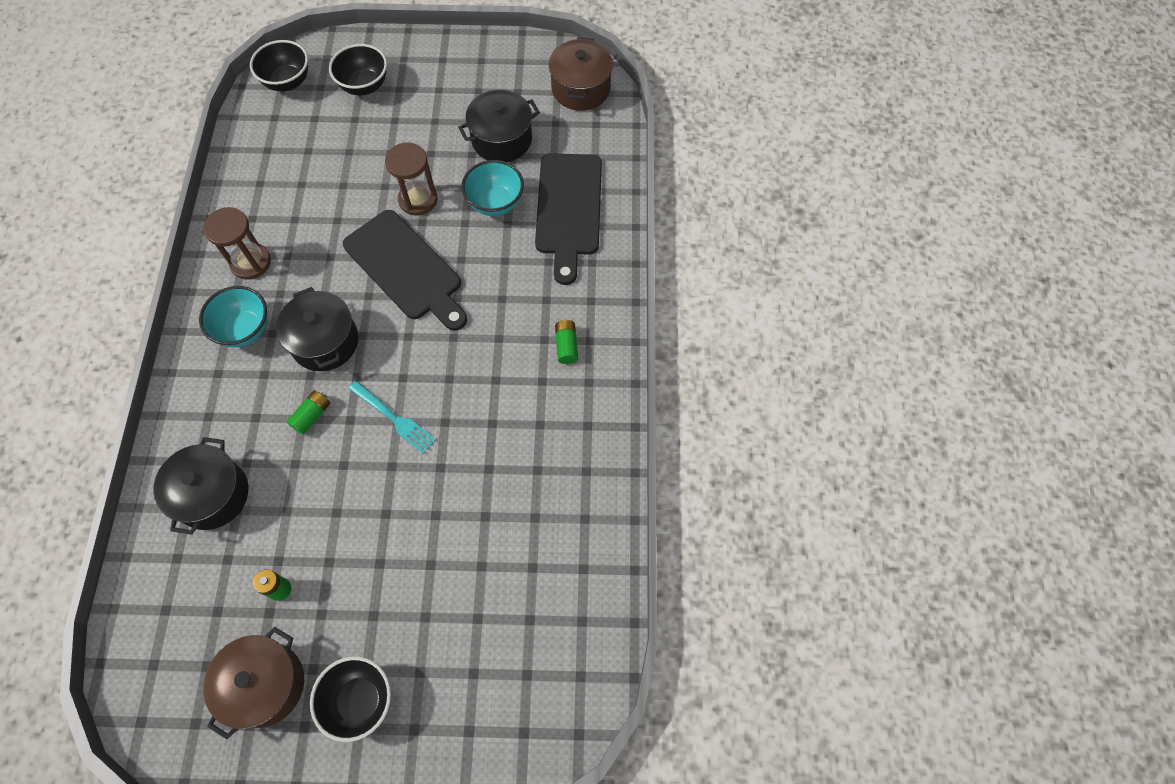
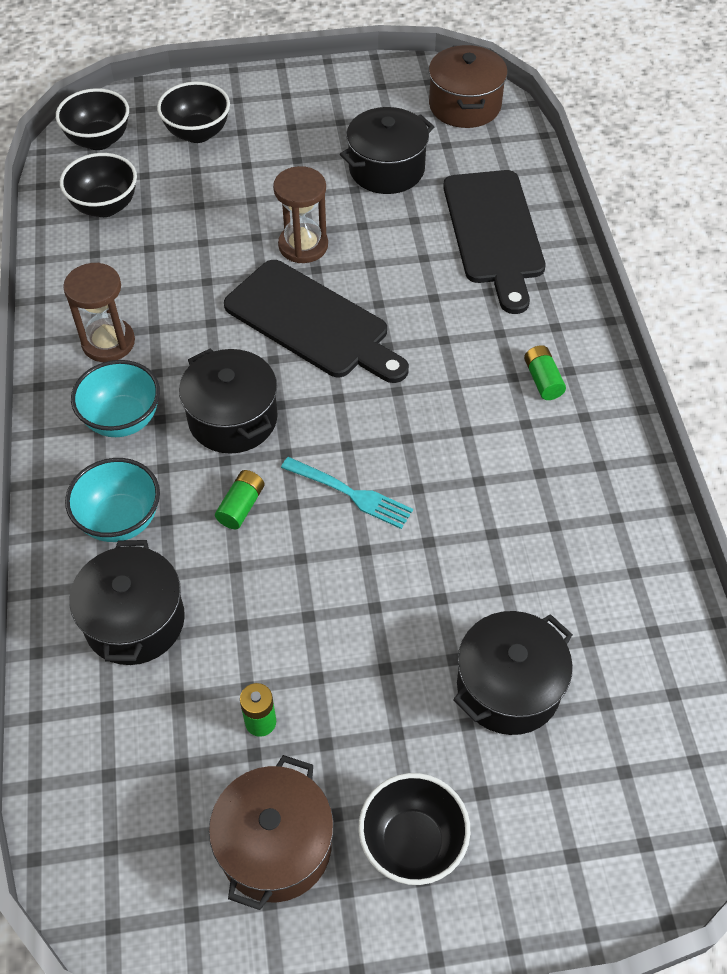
camera: 10 degrees left, 10 degrees down
turquoise bowl [461,160,524,216] -> turquoise bowl moved to [65,458,160,542]
none -> black bowl [60,153,137,217]
none -> black pot [453,611,573,735]

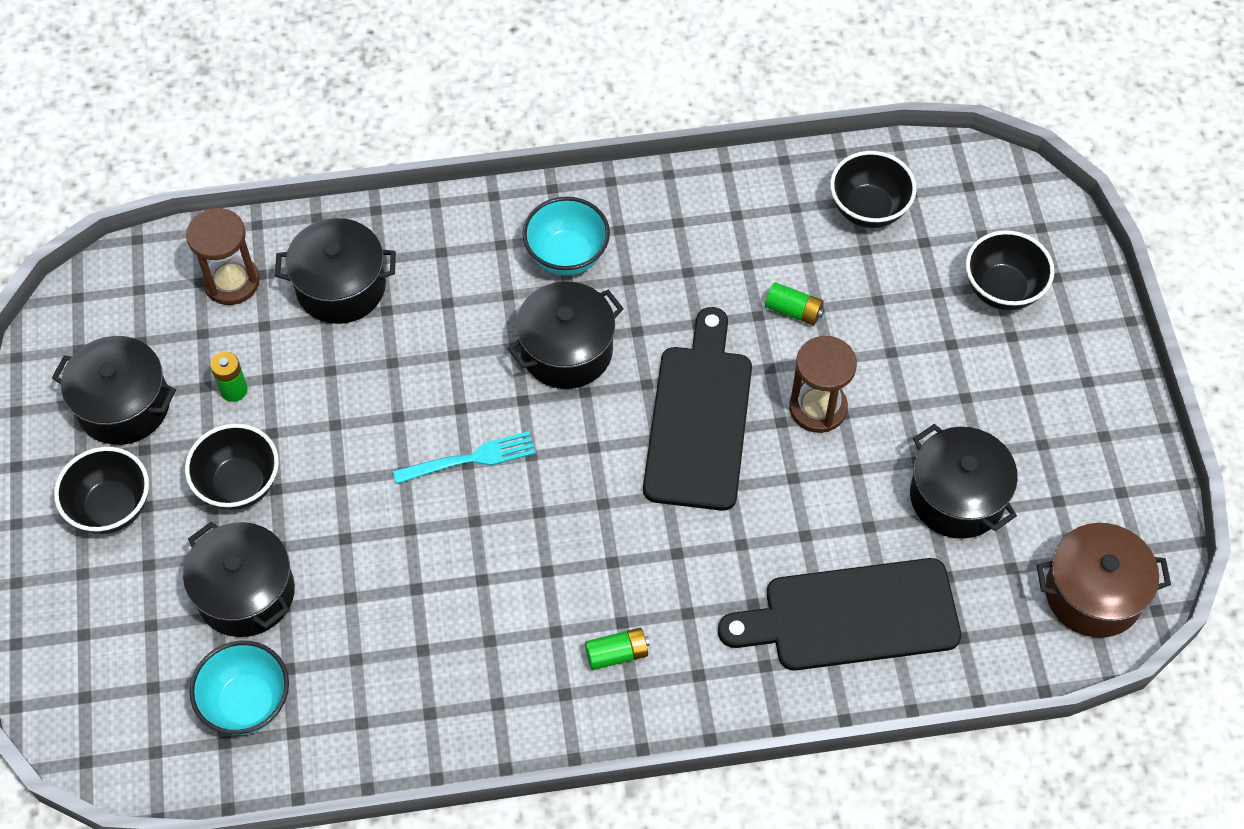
camera: 90 degrees right, 5 degrees up
black bowl [56,88,129,150] -> black bowl moved to [185,424,279,510]
brown hourglass [63,263,135,362] -> brown hourglass moved to [186,208,260,305]
turquoise bowl [65,458,160,542] -> turquoise bowl moved to [189,641,289,735]
brown pot [209,755,334,910] -> black pot [52,336,176,445]
green battery [215,470,265,529] -> green battery moved to [765,282,824,325]
black cutting board [224,260,409,383] -> black cutting board turned 150 degrees clockwise [643,307,752,511]
turquoise fork [281,457,413,529] -> turquoise fork turned 135 degrees counterclockwise [393,431,536,484]

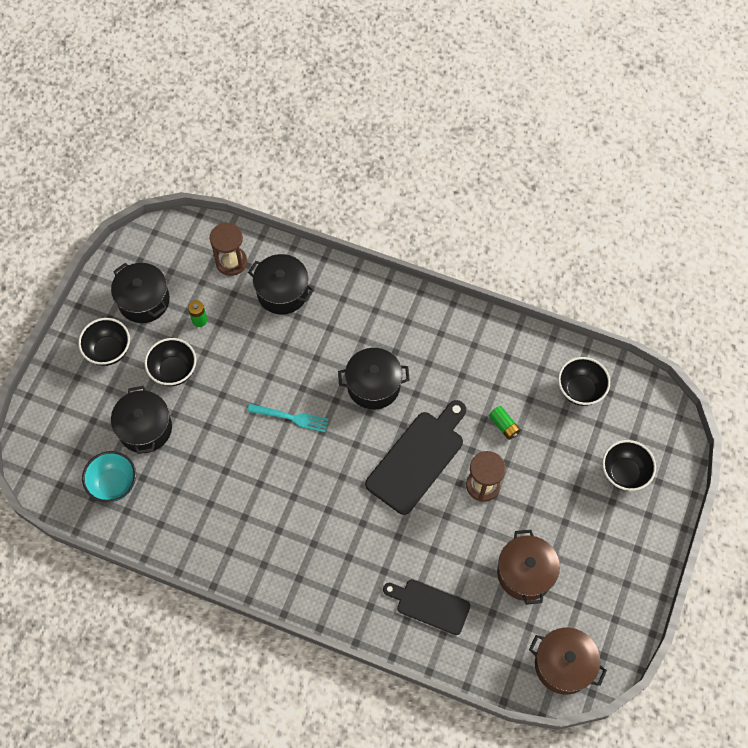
camera: 30 degrees right, 5 degrees up
turquoise bowl [522,197,610,276] -> none
green battery [585,628,650,670] -> none
black cutting board [718,558,961,671] -> black cutting board [383,579,470,635], size x0.64
black pot [910,424,1018,539] -> brown pot [497,530,560,605]

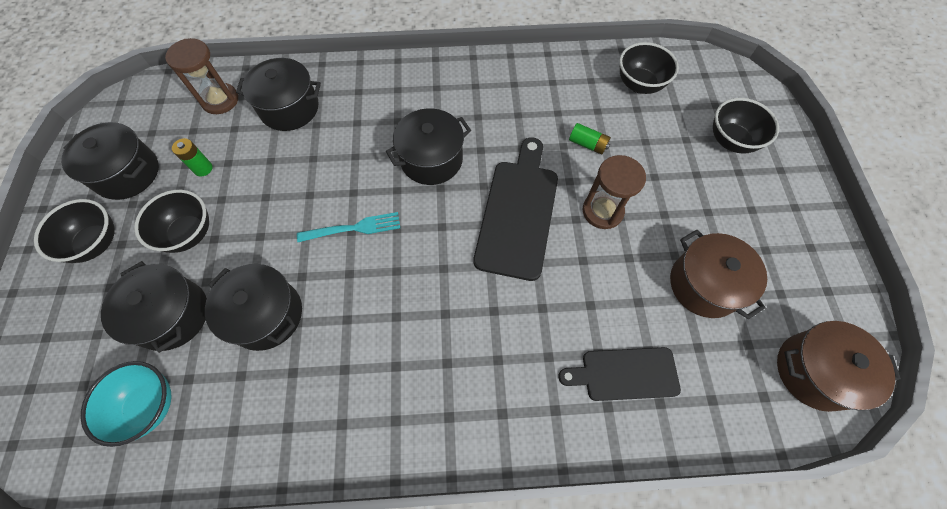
camera: 25 degrees left, 0 degrees up
none -> black pot [205,264,302,351]

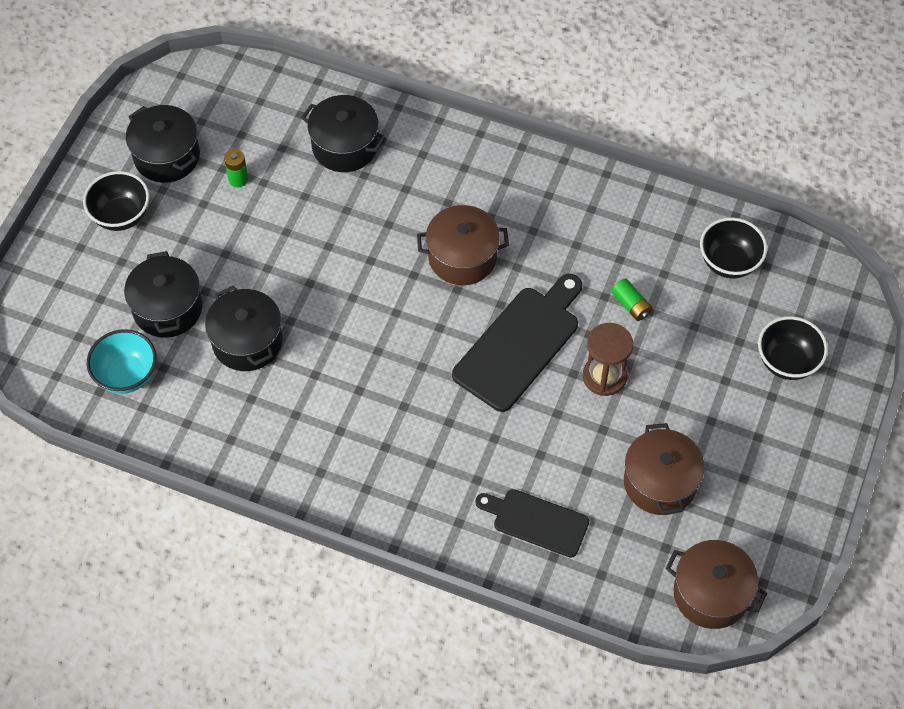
camera: 25 degrees right, 5 degrees down
black bowl [134,190,209,253] -> none
brown hourglass [165,38,238,114] -> none
turquoise fork [297,212,400,242] -> none
black pot [386,108,471,185] -> brown pot [417,205,509,285]

